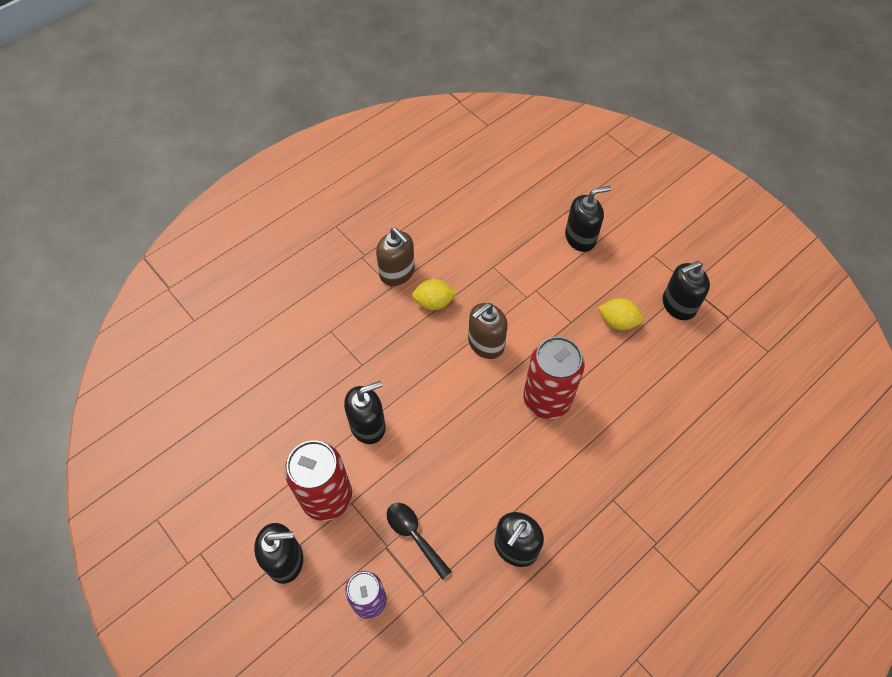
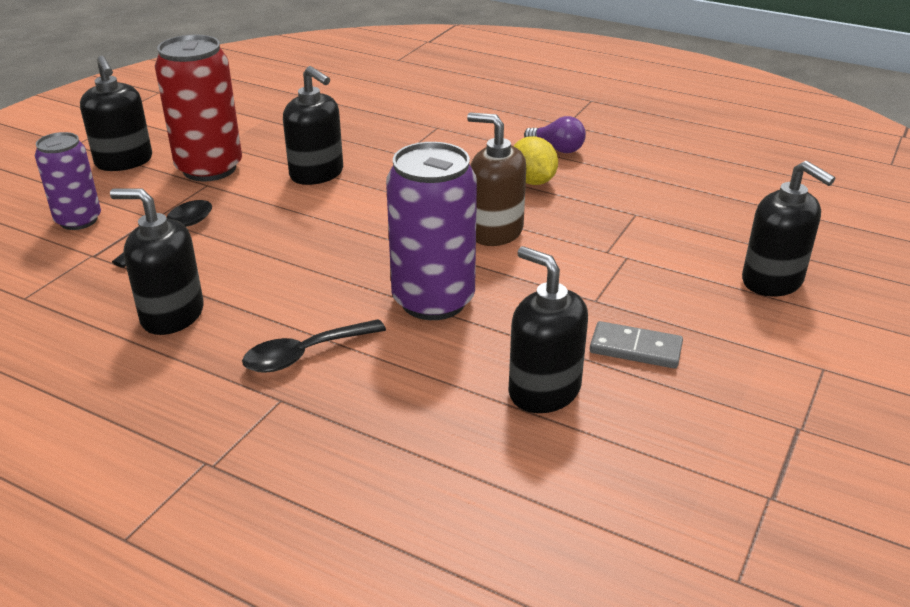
camera: 70 degrees right, 25 degrees down
brown soap dispenser [376,228,415,286] -> purple light bulb [524,116,586,153]
red can [523,336,585,419] -> purple can [386,142,477,320]
yellow lemon [598,298,643,330] -> grey domino [590,321,683,369]
black soap dispenser [663,261,710,320] -> black soap dispenser moved to [508,246,588,413]
none -> black spoon [242,319,386,373]

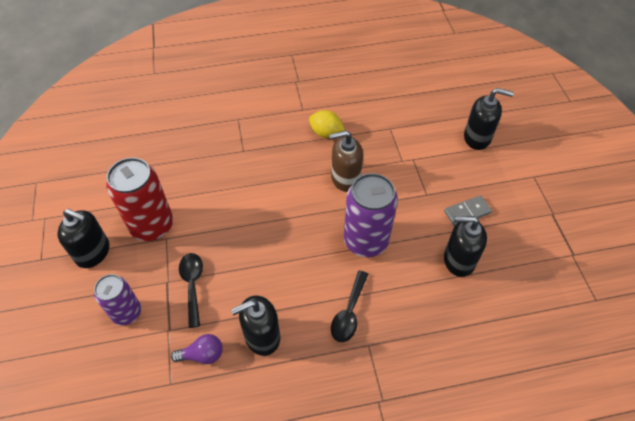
camera: 40 degrees left, 20 degrees up
black soap dispenser [283,66,343,185] -> none
purple light bulb [524,116,586,153] -> purple light bulb moved to [171,334,223,364]

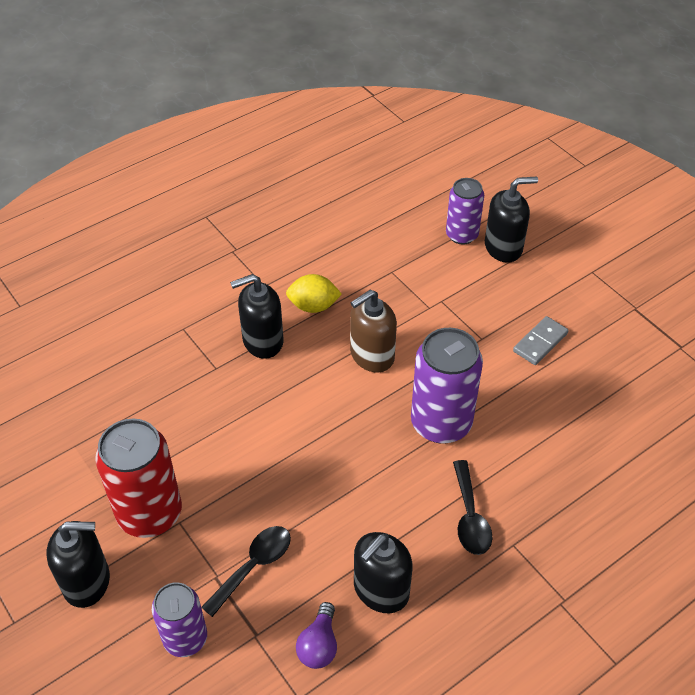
camera: 25 degrees left, 5 degrees down
purple light bulb [171,334,223,364] -> purple light bulb turned 135 degrees clockwise [296,602,337,669]
black spoon [179,253,203,328] -> black spoon turned 75 degrees clockwise [201,526,291,617]
black soap dispenser [444,216,487,277] -> black soap dispenser moved to [230,274,284,359]
none -> purple can [446,178,484,245]

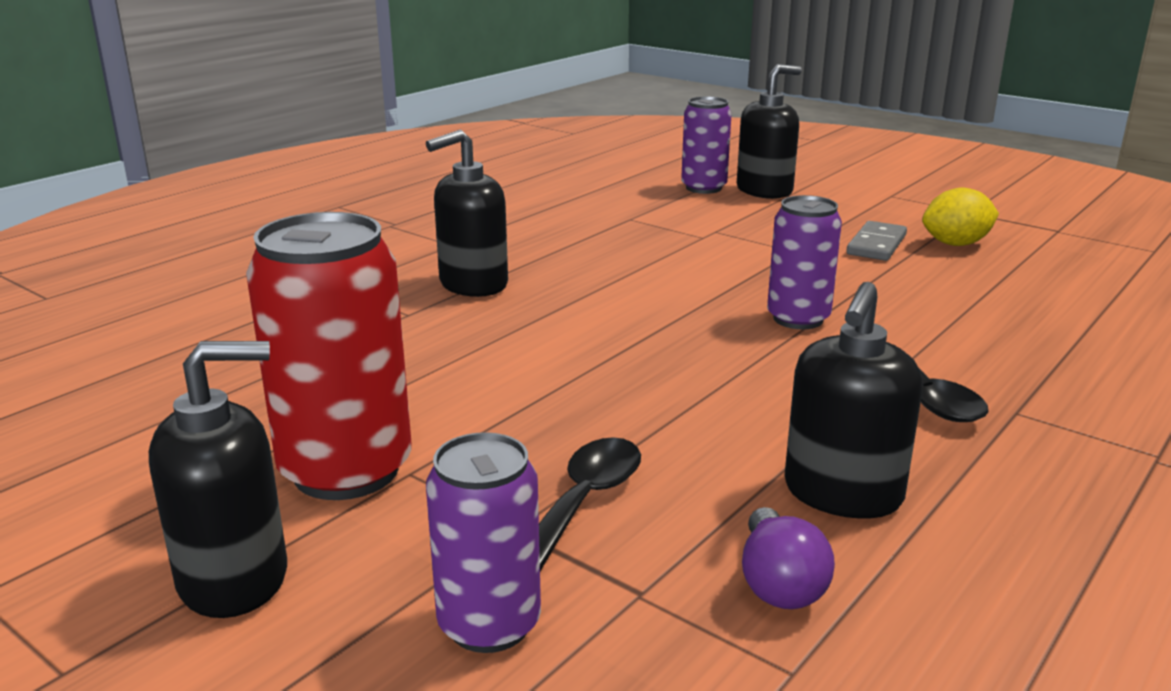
camera: 15 degrees left, 25 degrees down
yellow lemon [286,274,342,313] -> yellow lemon moved to [922,188,999,246]
brown soap dispenser [350,290,397,373] -> none
purple can [411,328,483,444] -> purple can [767,195,842,329], size x0.63

